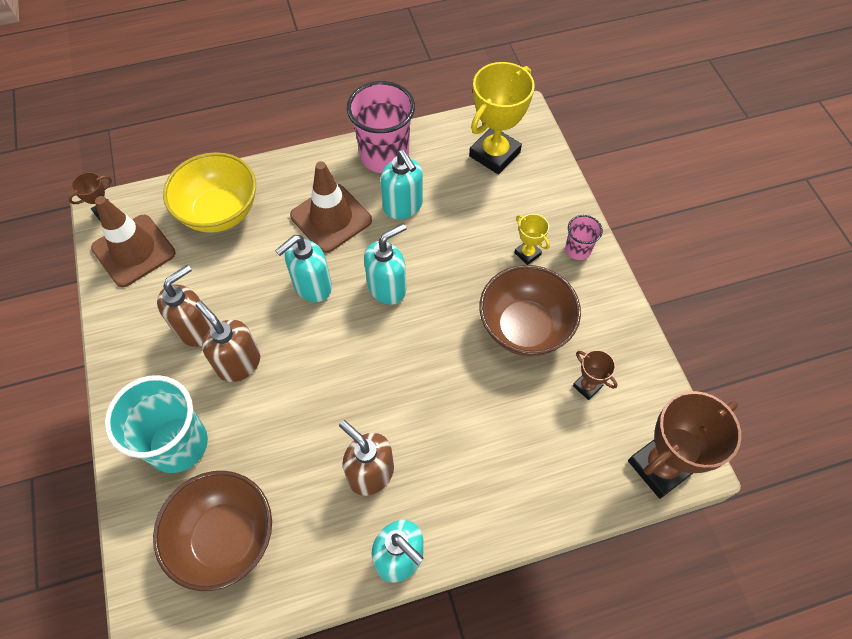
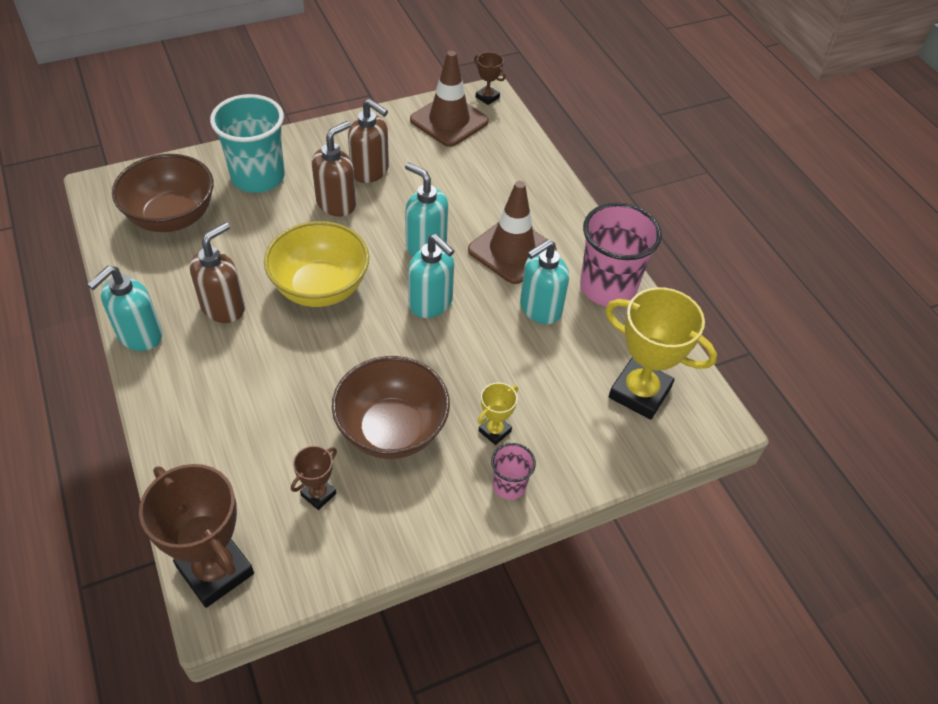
camera: 80 degrees right, 10 degrees down
yellow bowl [163,152,256,233] -> yellow bowl moved to [264,221,369,307]

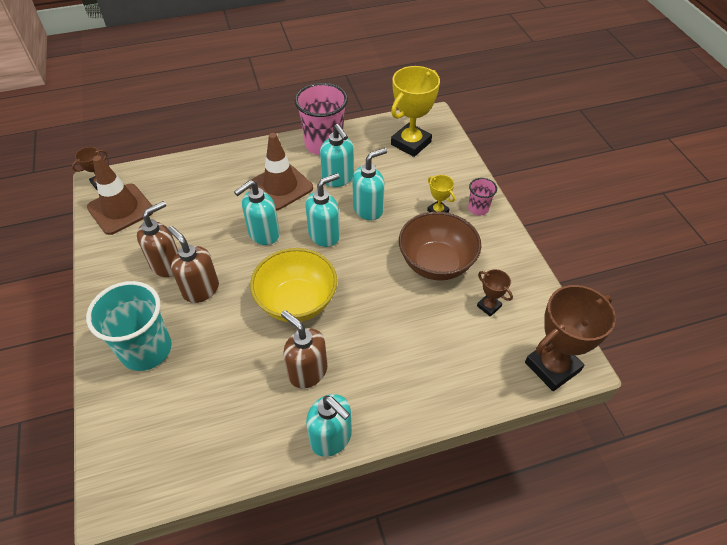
camera: 80 degrees left, 0 degrees up
brown bowl [112,154,214,232] -> none
none -> turquoise soap dispenser [352,148,387,220]

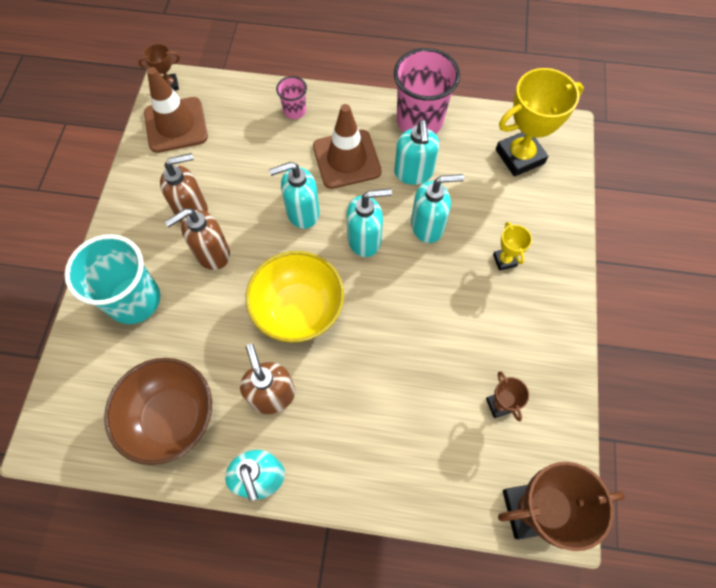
camera: 25 degrees right, 15 degrees up
brown soap dispenser [168,226,219,303] -> brown soap dispenser turned 105 degrees counterclockwise [165,208,230,270]
brown bowl [399,211,481,281] -> brown bowl moved to [104,358,212,465]
pink cup [468,178,497,215] -> pink cup moved to [276,76,307,119]

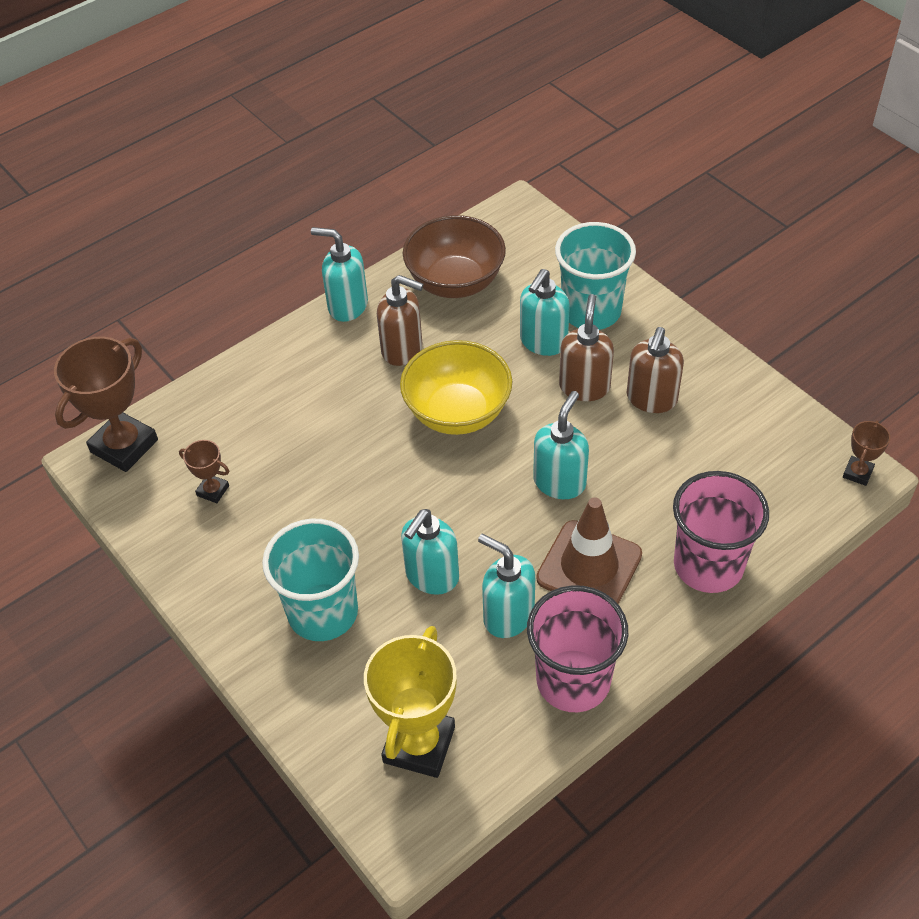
camera: 135 degrees right, 15 degrees down
brown traffic cone [144,67,208,153] -> none
pink cup [276,76,307,119] -> pink cup [673,471,769,593], size x2.03
turquoise soap dispenser [346,188,392,257] -> turquoise soap dispenser moved to [520,269,570,356]
yellow trophy [493,222,532,271] -> turquoise cup [262,519,359,641]

